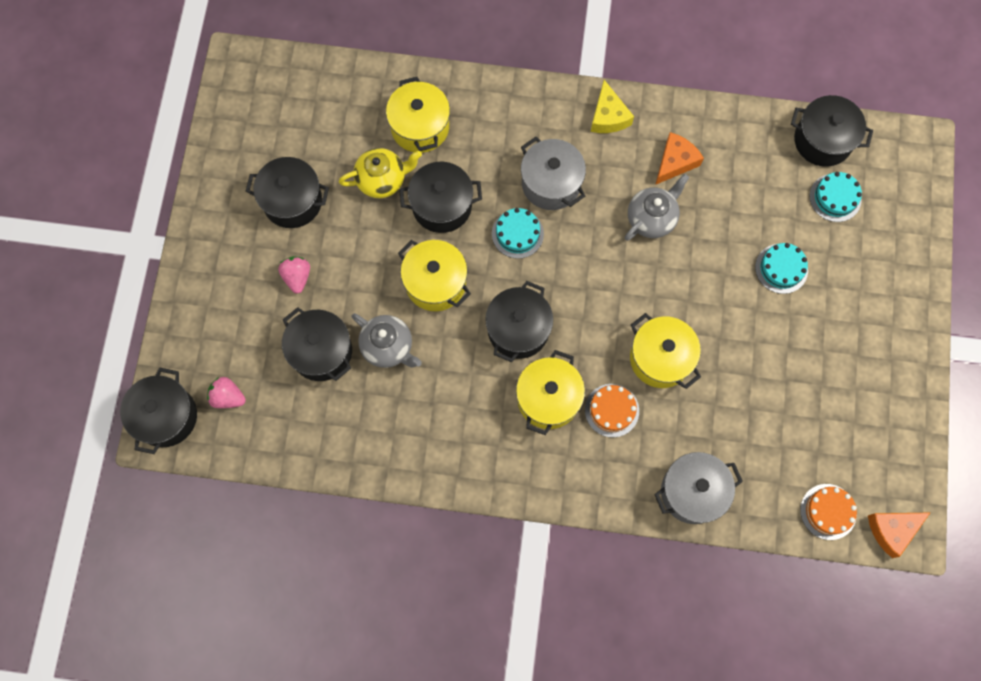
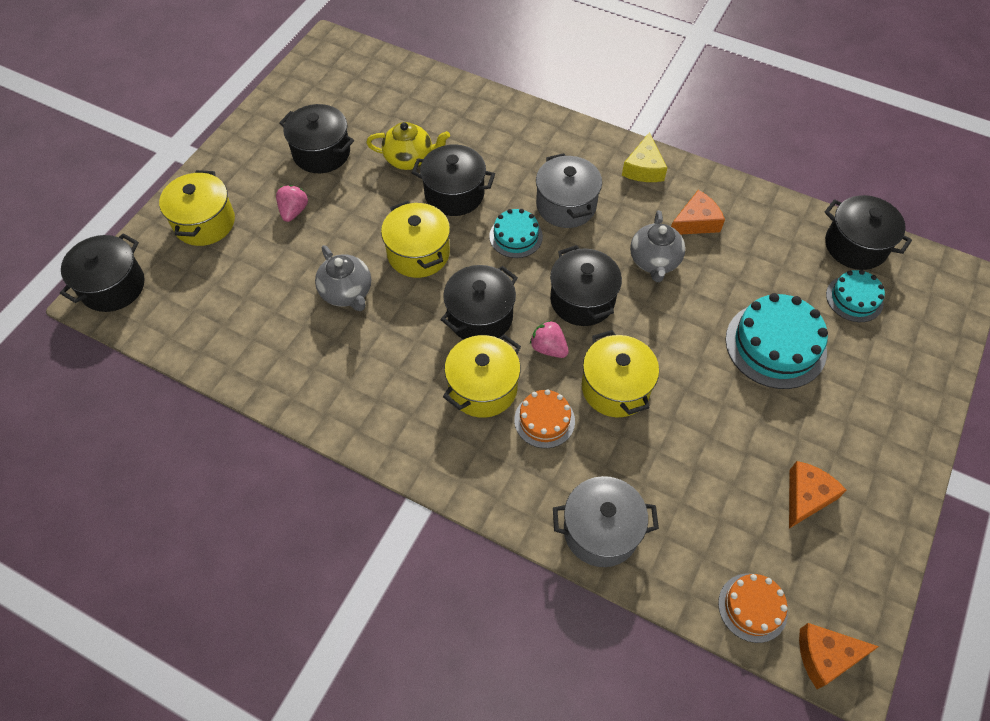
camera: 20 degrees right, 15 degrees down
pink strawberry [207,377,246,408] -> pink strawberry moved to [530,320,569,358]
black pot [282,307,352,381] -> black pot moved to [550,245,622,326]
yellow pot [386,77,450,153] -> yellow pot moved to [159,170,235,246]
grey teapot [625,174,689,241] -> grey teapot turned 120 degrees clockwise [630,210,685,282]
turquoise cake [755,243,808,294] -> turquoise cake [726,293,828,389], size x1.73
none -> orange cheese [789,461,847,528]

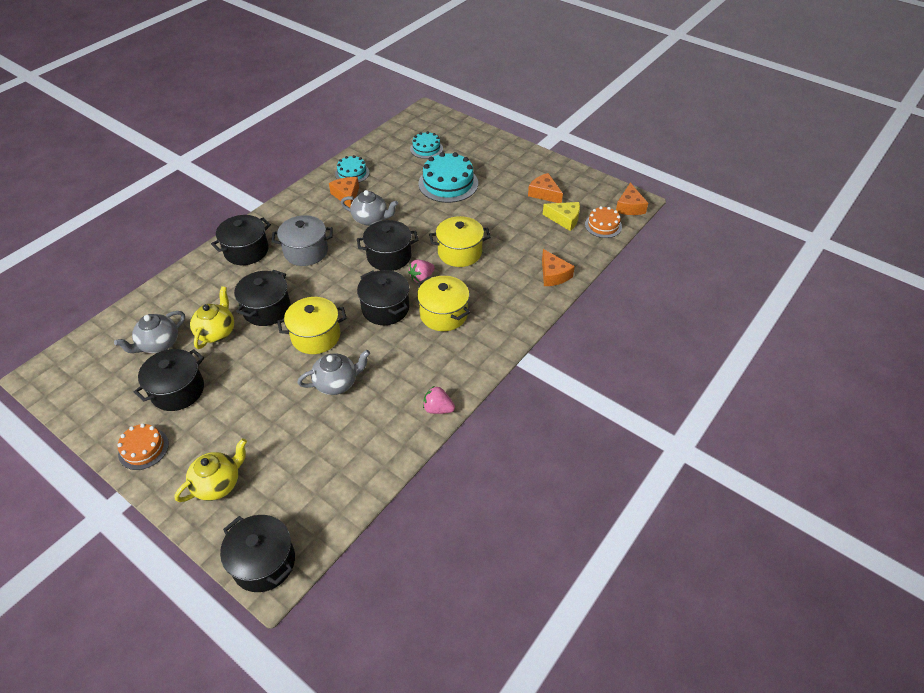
camera: 80 degrees left, 10 degrees down
yellow pot [159,170,235,246] -> yellow teapot [174,439,247,502]
pink strawberry [276,185,308,222] -> pink strawberry moved to [423,386,455,414]
turquoise cake [489,209,543,258] -> turquoise cake moved to [335,155,369,183]
orange cake [514,389,575,448] -> orange cake moved to [117,423,169,470]
grey pot [553,476,659,567] -> orange cheese [542,249,575,286]
yellow cheese [622,132,667,182] -> yellow cheese moved to [543,202,580,231]
black pot [824,195,912,270] -> black pot moved to [211,215,271,265]
none -> grey teapot [114,311,185,353]

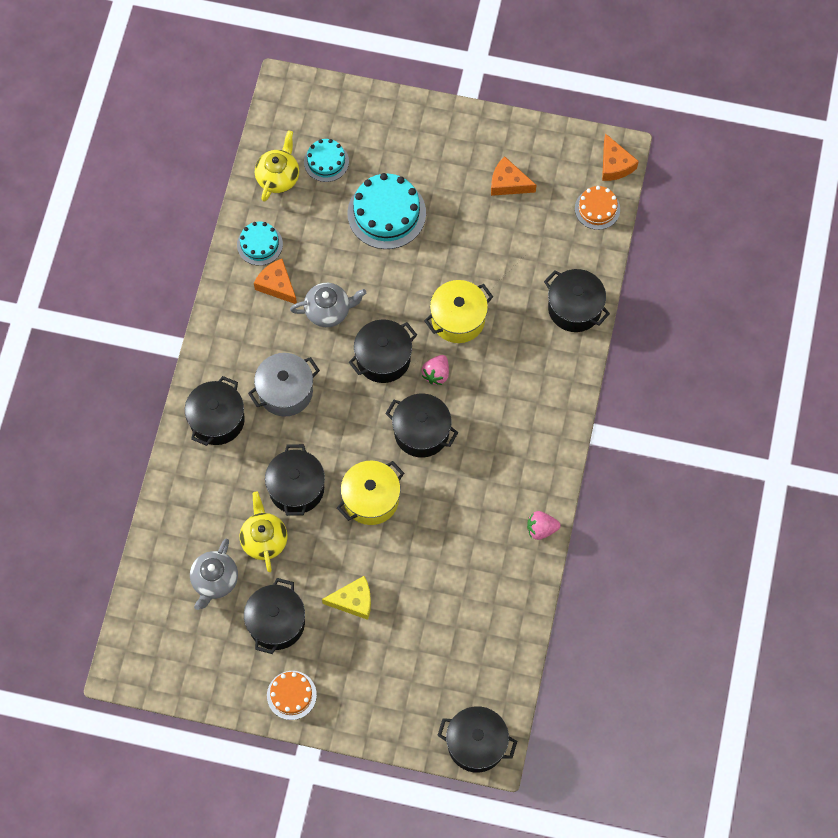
camera: 25 degrees left, 20 degrees up
yellow teapot [174,439,247,502] -> yellow teapot moved to [255,130,299,202]
grey teapot [297,350,370,395] -> none
yellow pot [417,276,470,331] -> none
orange cheese [542,249,575,286] -> black pot [544,269,610,332]
yellow cheese [543,202,580,231] -> yellow cheese moved to [322,576,371,620]

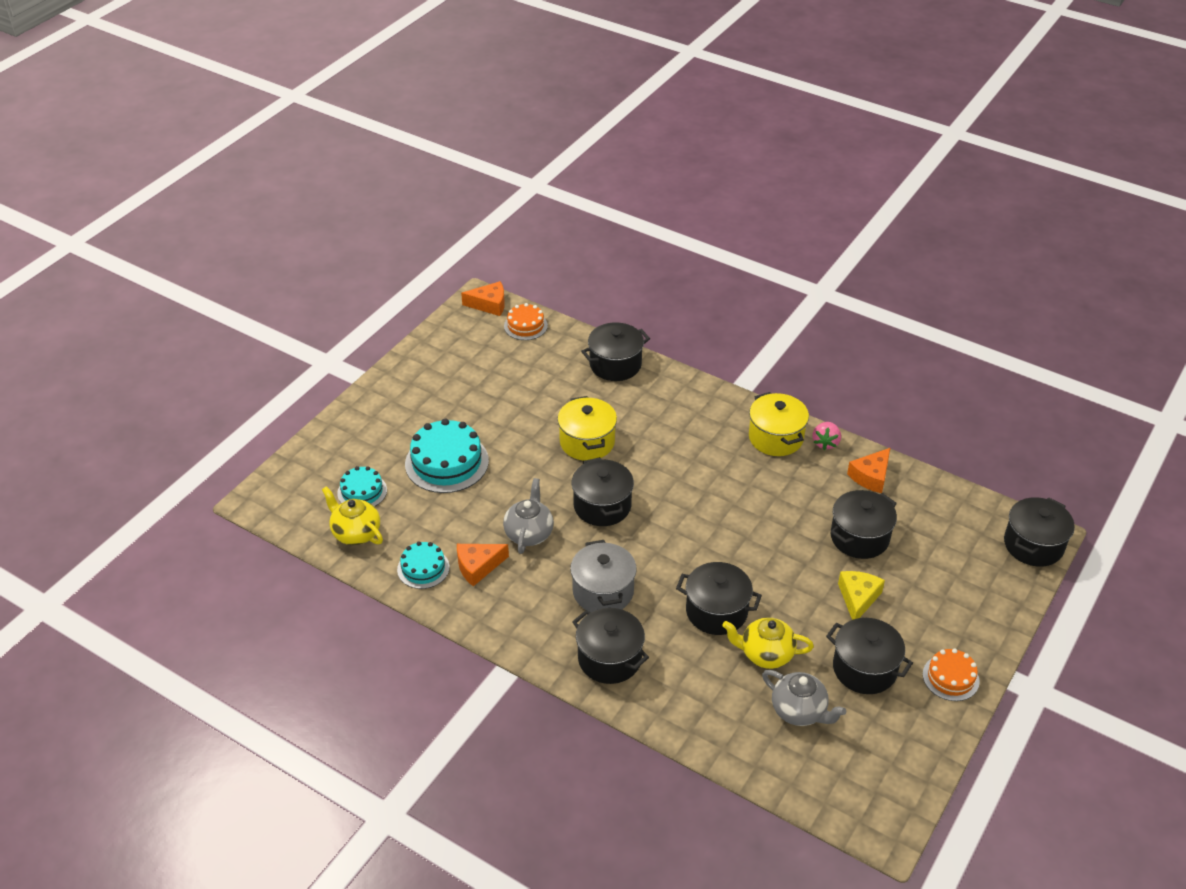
camera: 70 degrees left, 25 degrees down
yellow pot [337,461,404,525] -> yellow pot moved to [749,392,809,456]
black pot [385,394,458,457] -> black pot moved to [831,490,897,559]
pink strawberry [422,355,449,385] -> none
orange cheese [491,156,536,196] -> orange cheese moved to [847,448,890,493]

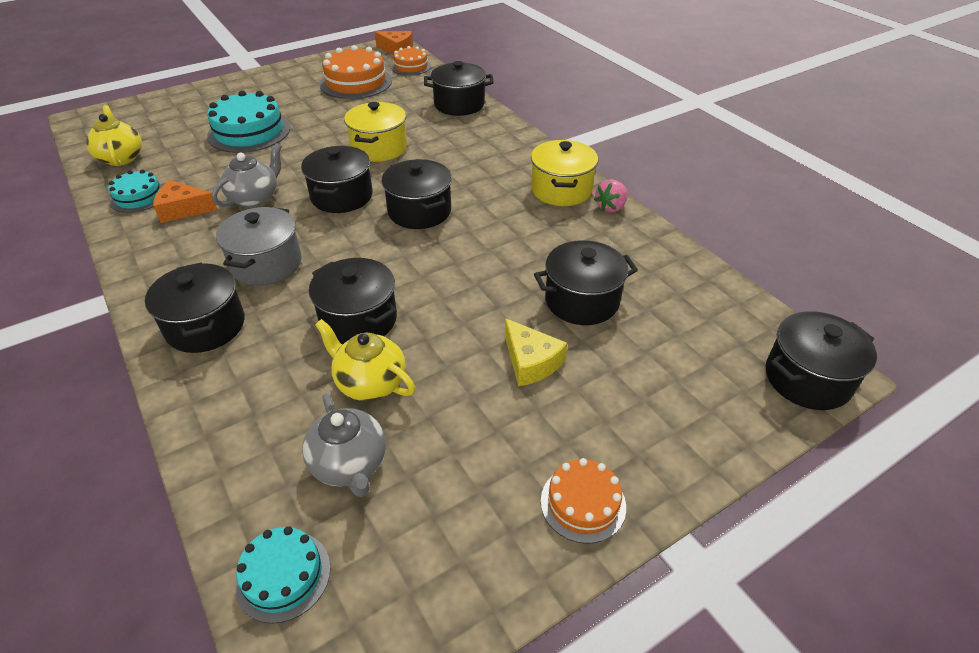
camera: 25 degrees right, 0 degrees up
turquoise cake [337,466,387,507] -> turquoise cake moved to [235,526,331,624]
black pot [826,618,913,694] -> black pot moved to [381,159,452,229]
yellow cheese [838,571,885,620] -> yellow cheese turned 105 degrees clockwise [505,318,567,386]
orange cheese [847,448,890,493] -> none
none -> orange cake [320,45,392,99]

